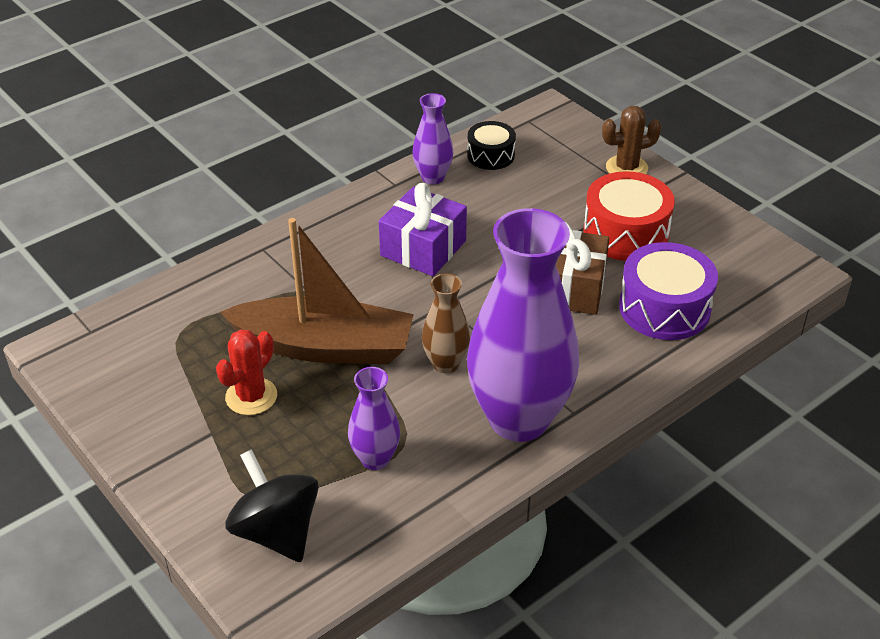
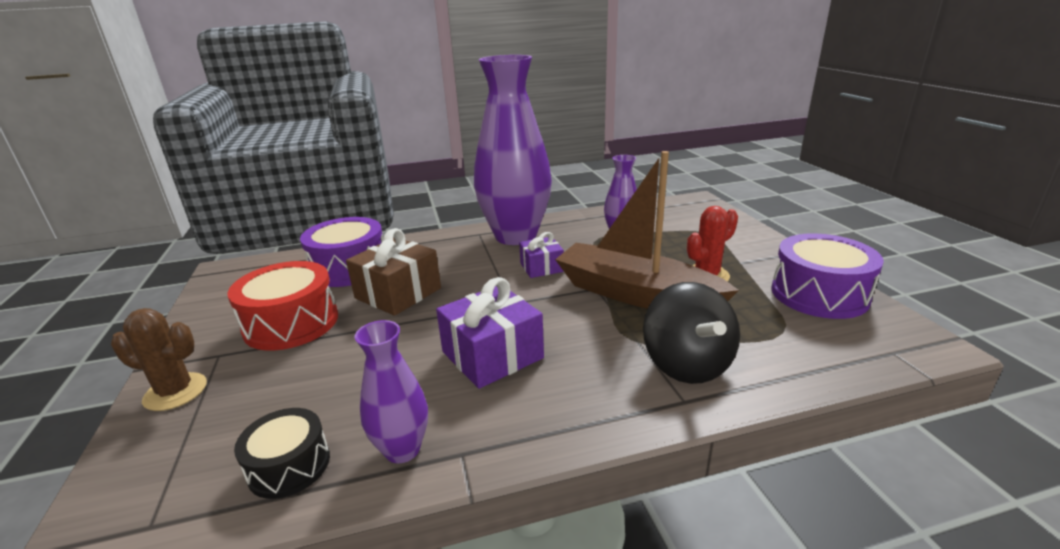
camera: 155 degrees left, 15 degrees down
black spinning top [225,449,319,562] -> black spinning top moved to [643,282,740,384]
brown vase [422,273,470,373] -> purple gift [519,232,564,278]
none -> purple drum [771,233,884,319]

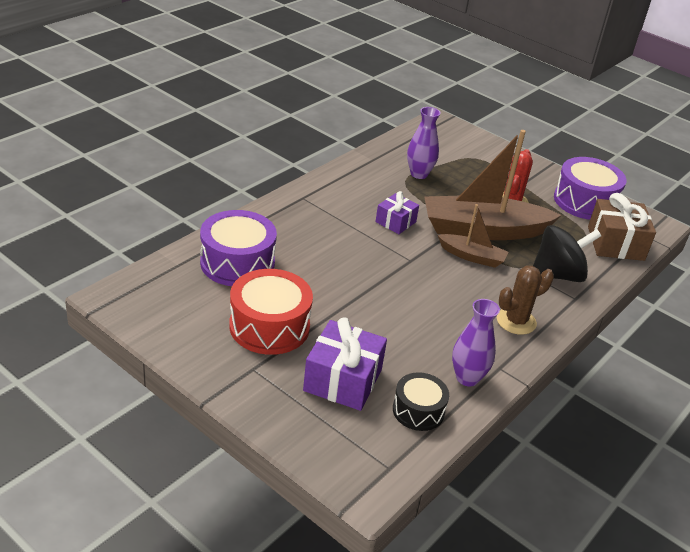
camera: 40 degrees left, 10 degrees up
brown cactus [111,308,207,411] -> brown cactus moved to [497,266,554,335]
brown gift [346,228,441,316] -> brown gift moved to [588,193,656,261]
purple gift [436,277,544,389] -> purple gift moved to [303,317,387,411]
purple vase [474,55,552,245] -> none
black spinning top [643,282,740,384] -> black spinning top turned 60 degrees counterclockwise [533,225,601,282]
none -> brown boat [438,204,508,268]

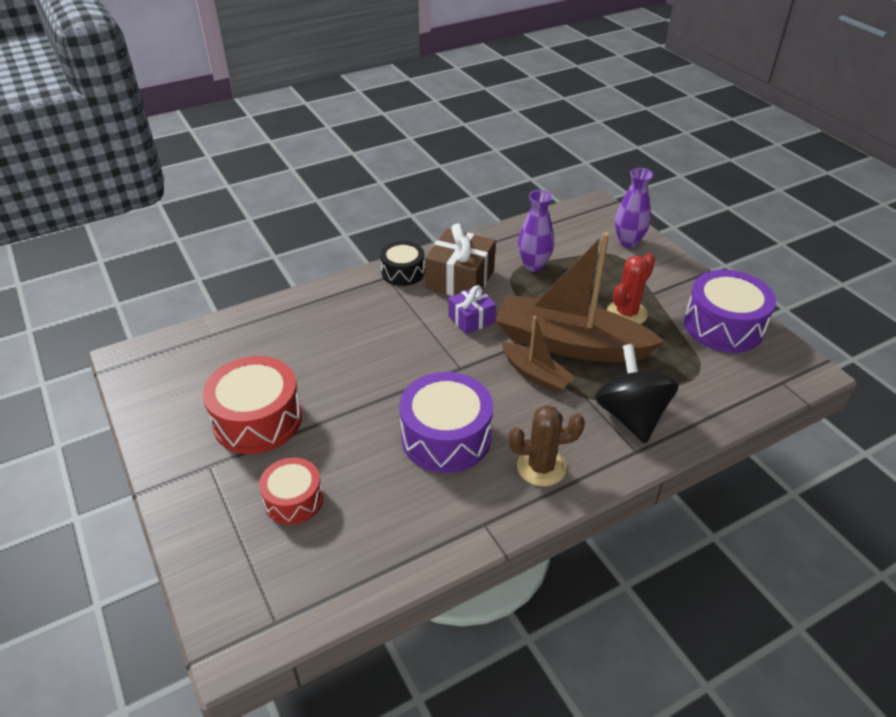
camera: 25 degrees right, 5 degrees up
purple drum [200,210,277,286] -> purple drum moved to [399,372,493,473]
purple gift [303,317,387,411] -> red drum [259,457,323,525]
black drum [393,372,449,431] -> black drum moved to [380,241,425,286]
purple vase [452,299,500,387] -> purple vase moved to [615,168,653,248]
black spinning top [533,225,601,282] -> black spinning top turned 105 degrees counterclockwise [595,344,679,444]
brown gift [588,193,656,261] -> brown gift moved to [425,223,496,296]

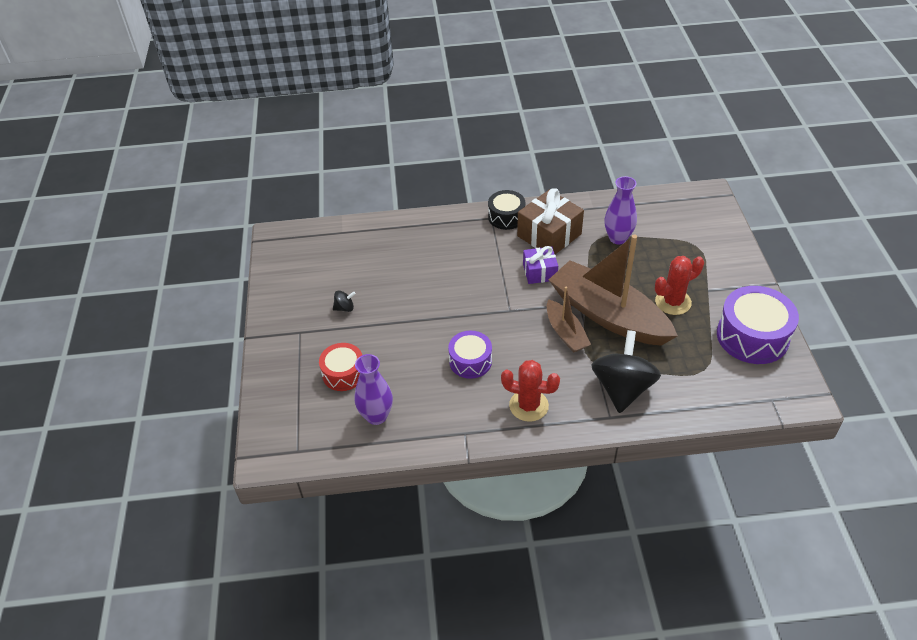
camera: 25 degrees right, 5 degrees up
red drum [203,356,302,454] -> black spinning top [333,291,356,312]
purple drum [399,372,493,473] -> purple drum [448,331,492,379], size x0.60
brown cactus [508,405,585,486] -> red cactus [501,360,560,422]
purple vase [615,168,653,248] -> purple vase moved to [354,354,393,425]

